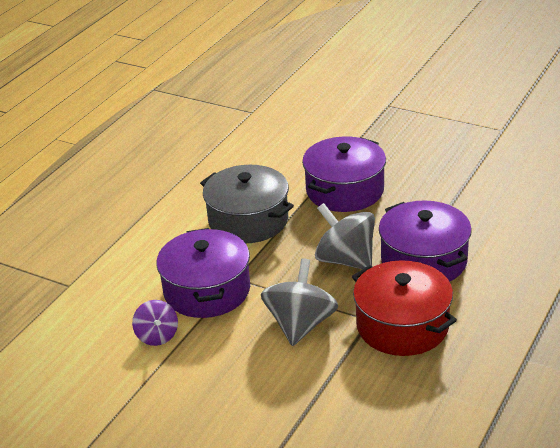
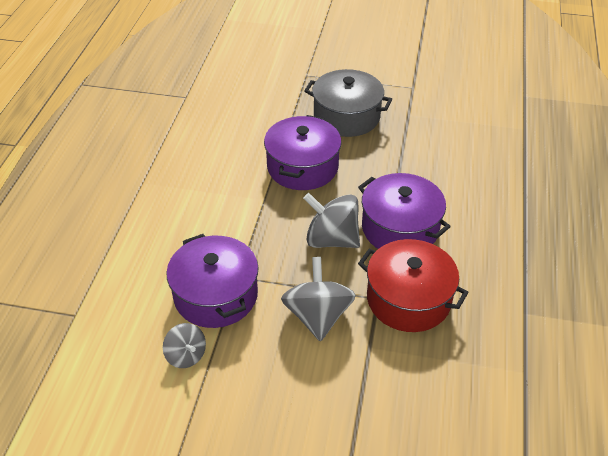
camera: 20 degrees left, 10 degrees up
purple spinning top [132,300,178,346] -> grey spinning top [163,323,206,368]
grey pot [200,165,294,243] -> grey pot moved to [304,69,392,137]

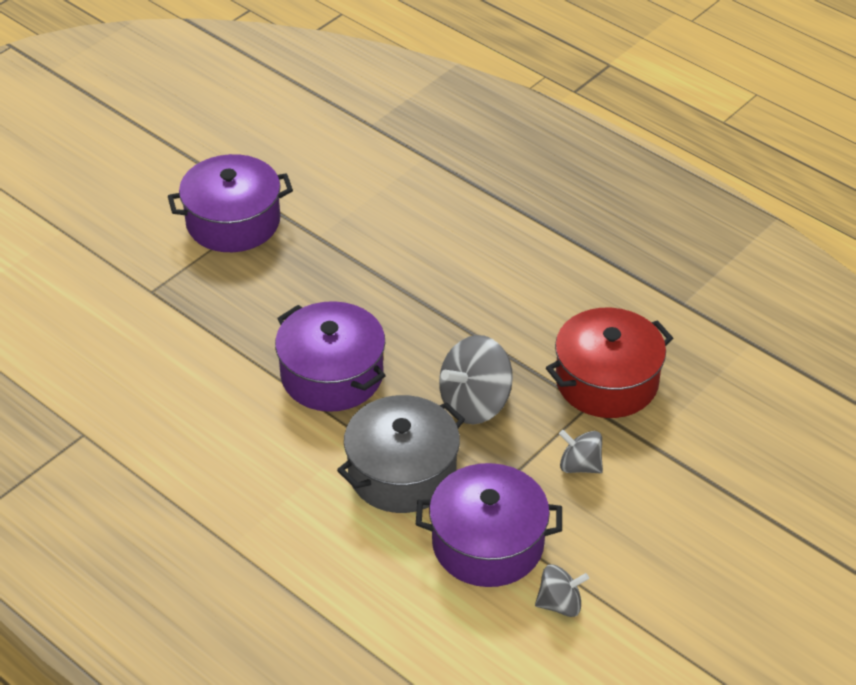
camera: 60 degrees left, 0 degrees up
grey spinning top [281,257,356,342] -> grey spinning top [559,430,603,473], size x0.59
grey pot [304,69,392,137] -> grey pot moved to [337,395,465,513]
purple pot [358,173,451,249] -> purple pot moved to [168,154,293,252]

